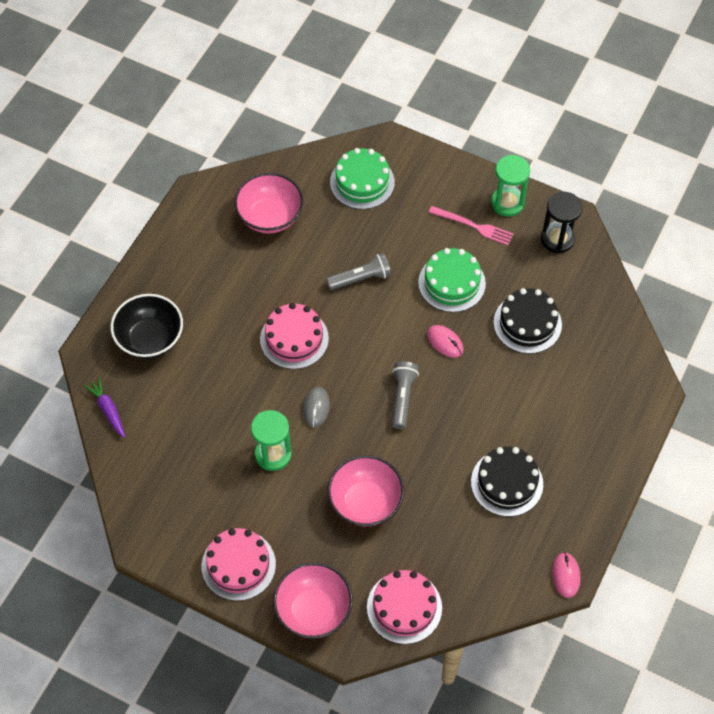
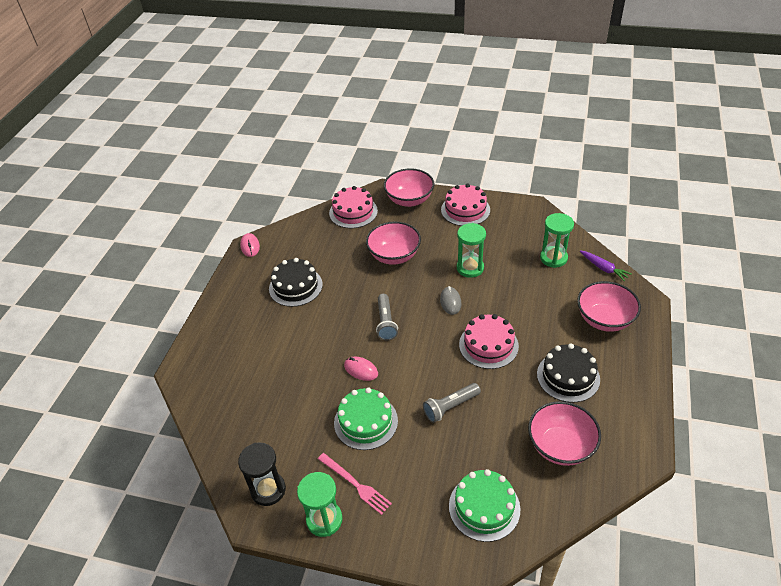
camera: 170 degrees right, 15 degrees down
black bowl [111,294,183,359] -> pink bowl [577,281,641,332]
pink fork [429,206,514,245] -> pink fork turned 150 degrees counterclockwise [318,453,392,515]
black cake [494,288,562,354] -> black cake moved to [537,343,600,403]
none -> green hourglass [540,213,574,268]

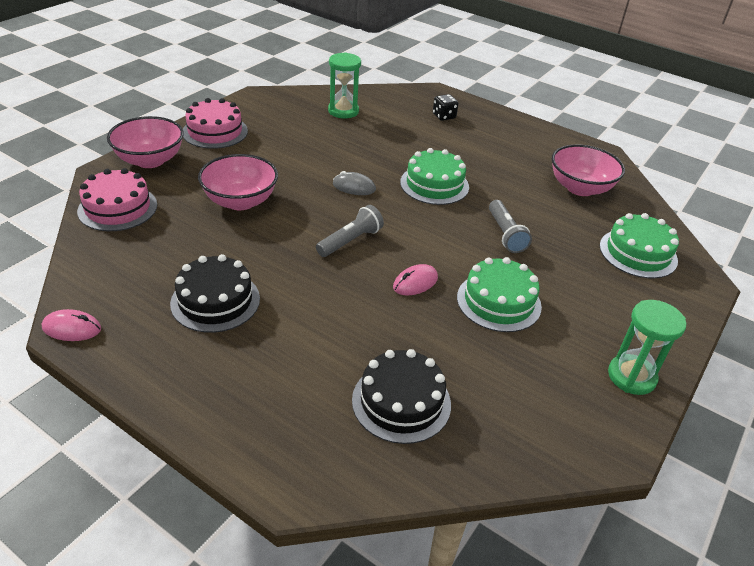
camera: 75 degrees left, 5 degrees down
black hourglass [238,442,286,506] -> none
pink fork [318,453,392,515] -> none
grey flashlight [376,294,398,340] -> grey flashlight turned 60 degrees counterclockwise [316,205,384,257]
green hourglass [457,223,486,278] -> none
pink cake [459,314,519,369] -> green cake [400,148,469,205]
black cake [537,343,600,403] -> black cake moved to [352,349,451,444]
pink bowl [577,281,641,332] -> black dice [433,94,458,121]
purple carrot [580,251,632,281] -> none

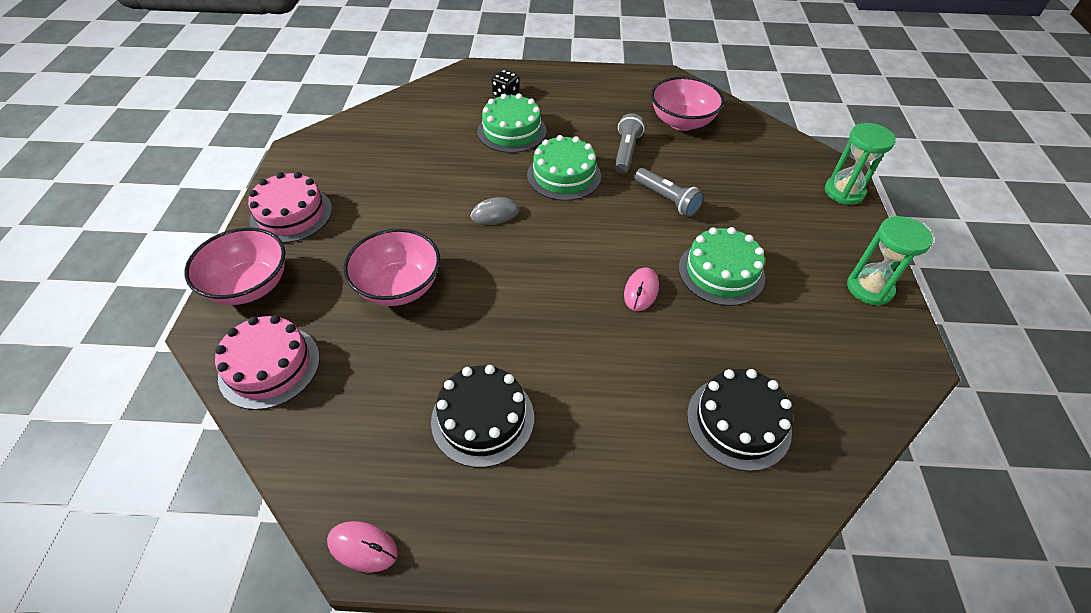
camera: 30 degrees left, 10 degrees up
pink mouse [42,309,101,341] -> pink mouse turned 45 degrees clockwise [327,521,398,573]
grey flashlight [316,205,384,257] -> grey flashlight moved to [615,113,645,174]
green hourglass [328,52,361,119] -> green hourglass moved to [825,123,896,205]
green cake [600,213,679,279] -> green cake moved to [477,94,546,153]

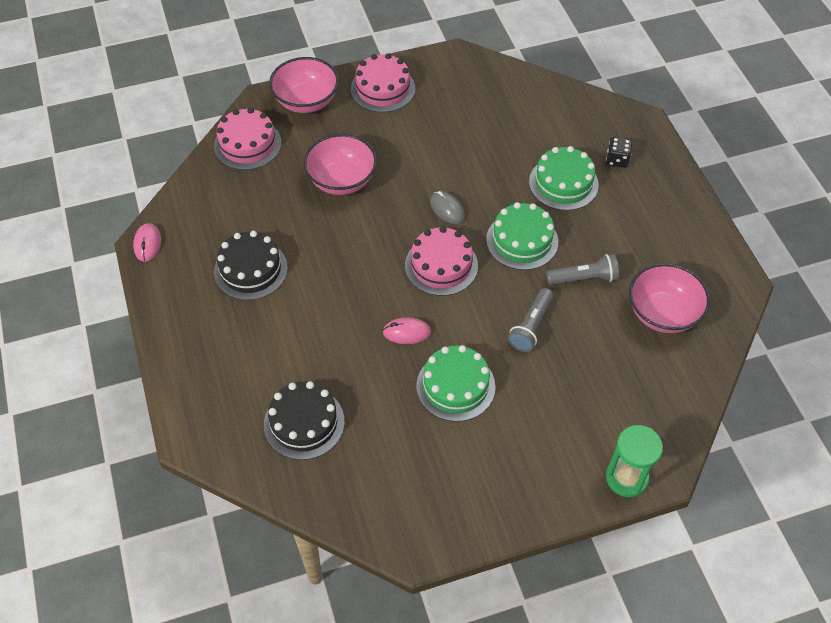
camera: 70 degrees right, 5 degrees up
green hourglass [847,216,933,306] -> none
none -> pink cake [405,226,478,296]

